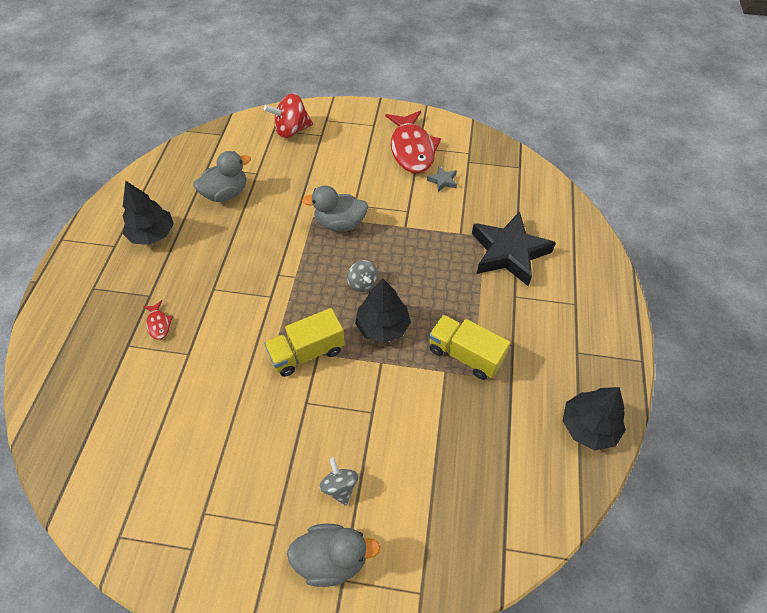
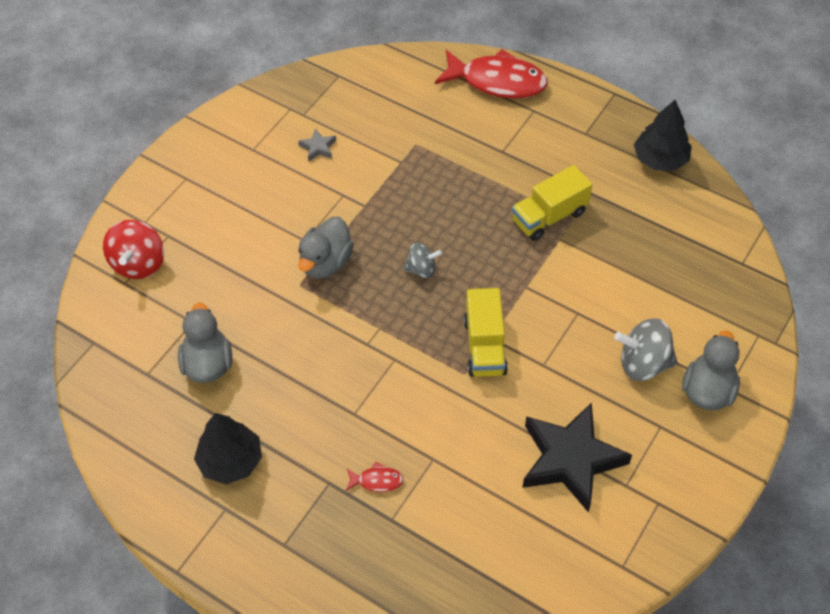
camera: 65 degrees left, 0 degrees up
grey spinning top [319,458,358,506] -> grey spinning top [614,318,678,381], size x1.64
black tree [355,278,411,343] -> none
red fish [385,111,441,173] -> red fish moved to [435,49,548,98]
black star [472,211,556,286] -> black star moved to [523,403,632,513]

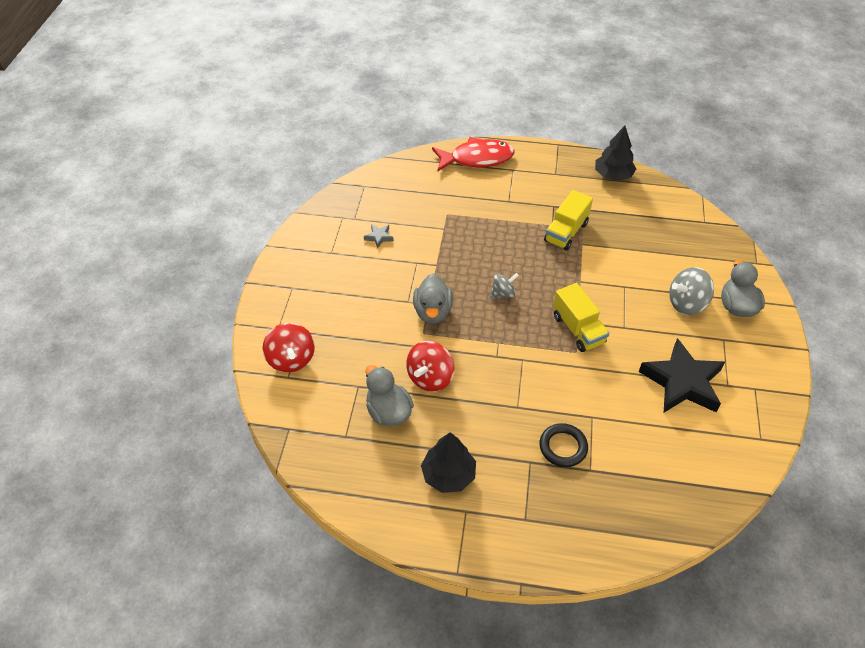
camera: 25 degrees left, 5 degrees down
red fish [346,462,403,492] -> black ring [540,423,588,467]
none -> red spinning top [406,341,454,392]

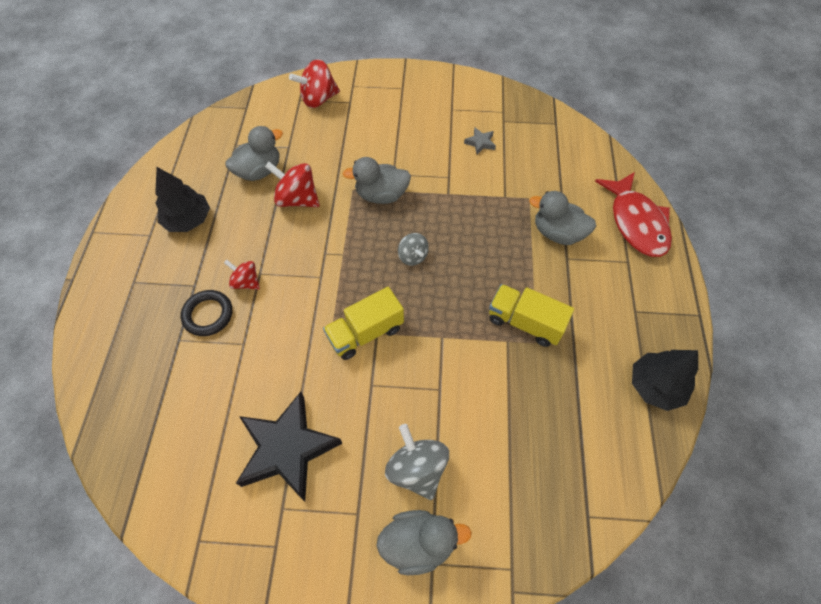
camera: 85 degrees right, 10 degrees up
none -> red spinning top [224,260,260,289]
none -> grey duck [529,191,596,245]

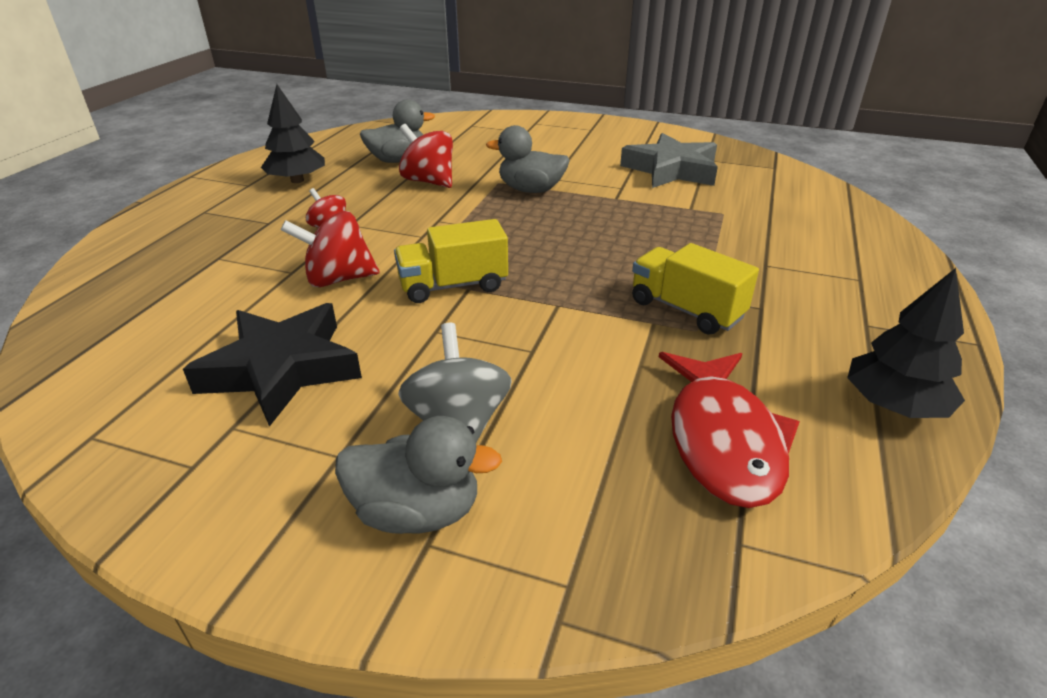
camera: 15 degrees right, 25 degrees down
black ring [181,290,232,336] -> none
red spinning top [289,59,340,108] -> red spinning top moved to [281,211,380,287]
grey spinning top [398,233,429,266] -> none
grey star [464,127,496,155] -> grey star [620,133,718,188], size x2.43
grey duck [529,191,596,245] -> none
red fish [595,172,672,257] -> red fish moved to [659,352,800,508]

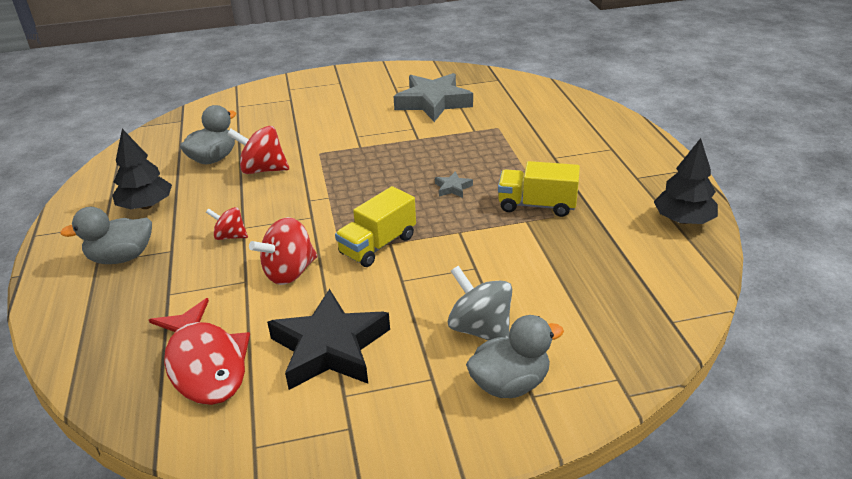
camera: 30 degrees left, 0 degrees up
grey duck [486,125,570,193] -> grey duck moved to [60,207,152,264]
red fish [659,352,800,508] -> red fish moved to [149,298,250,405]
none -> grey star [435,171,473,198]

